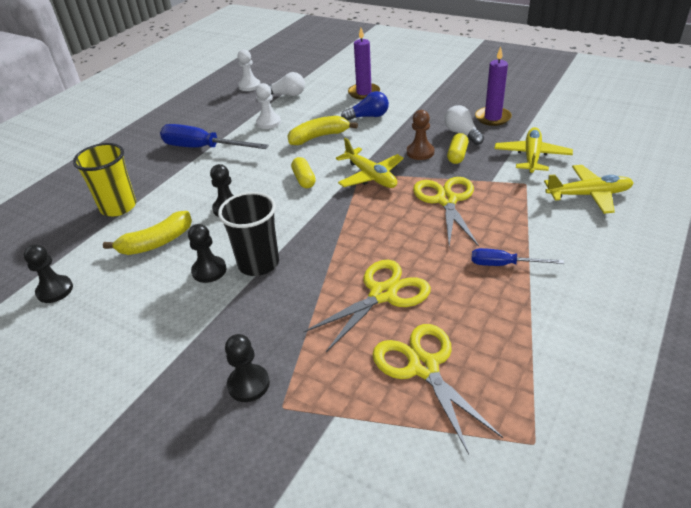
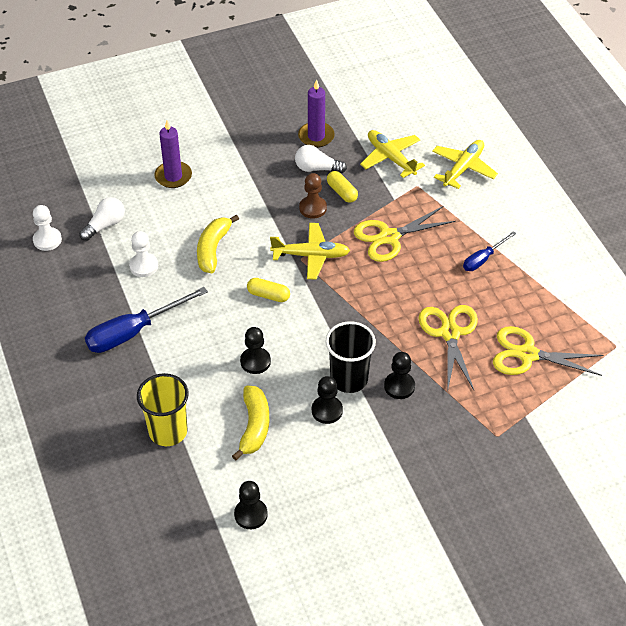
camera: 55 degrees left, 10 degrees up
black pawn [225,334,270,402] -> black pawn moved to [384,352,415,399]
blue light bulb [341,91,389,121] -> none
yellow scissors [413,177,479,247] -> yellow scissors turned 60 degrees counterclockwise [354,206,456,262]

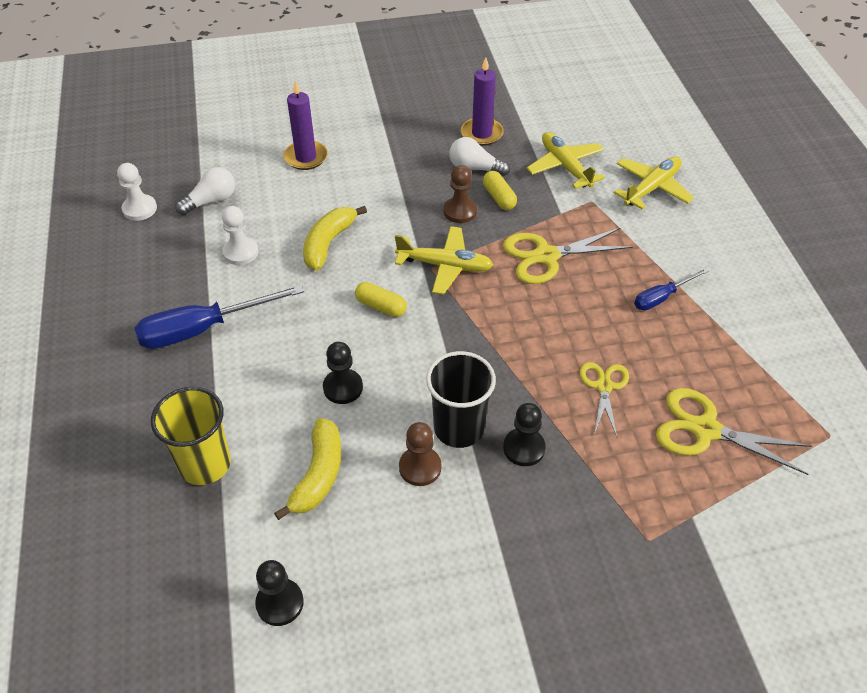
camera: 10 degrees right, 0 degrees up
black pawn [312,376,343,424] -> brown pawn [399,422,441,486]
yellow scissors [419,305,478,390] -> yellow scissors [580,362,629,437], size x0.63

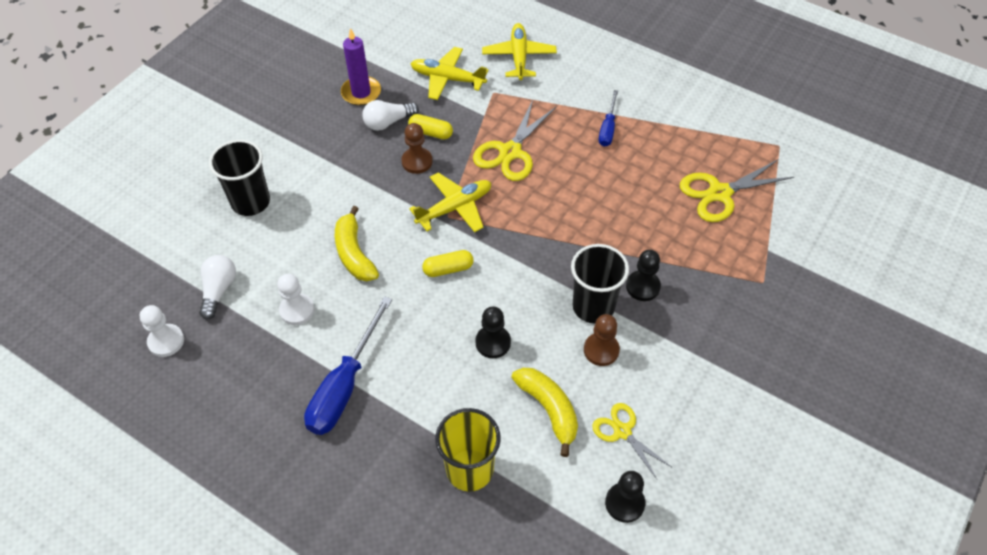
camera: 45 degrees left, 5 degrees up
purple candle [283,80,328,170] -> black cup [209,140,270,216]
yellow scissors [580,362,629,437] -> yellow scissors moved to [592,403,671,479]

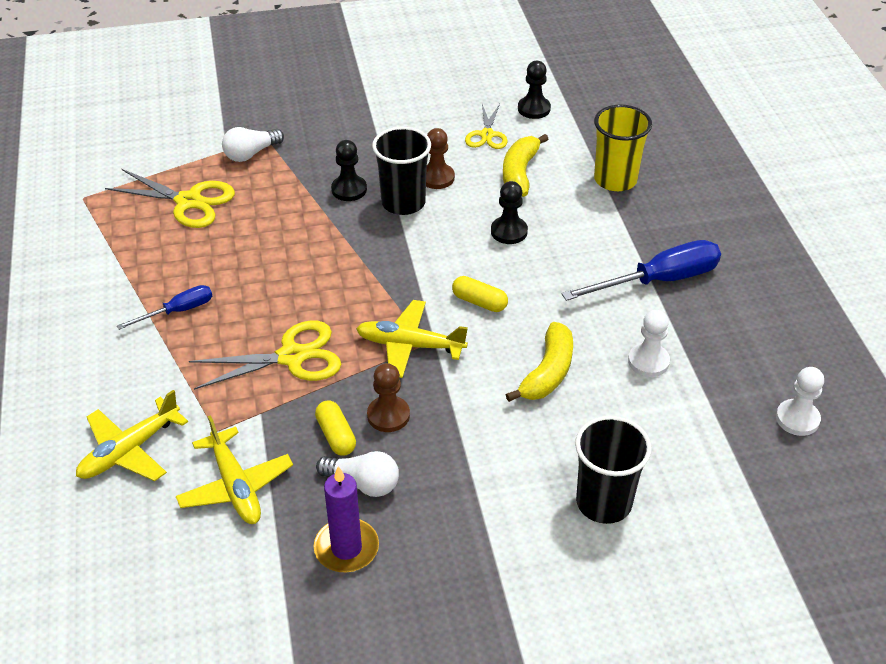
camera: 135 degrees left, 10 degrees down
white light bulb [199,255,236,320] -> white light bulb moved to [222,127,284,162]

